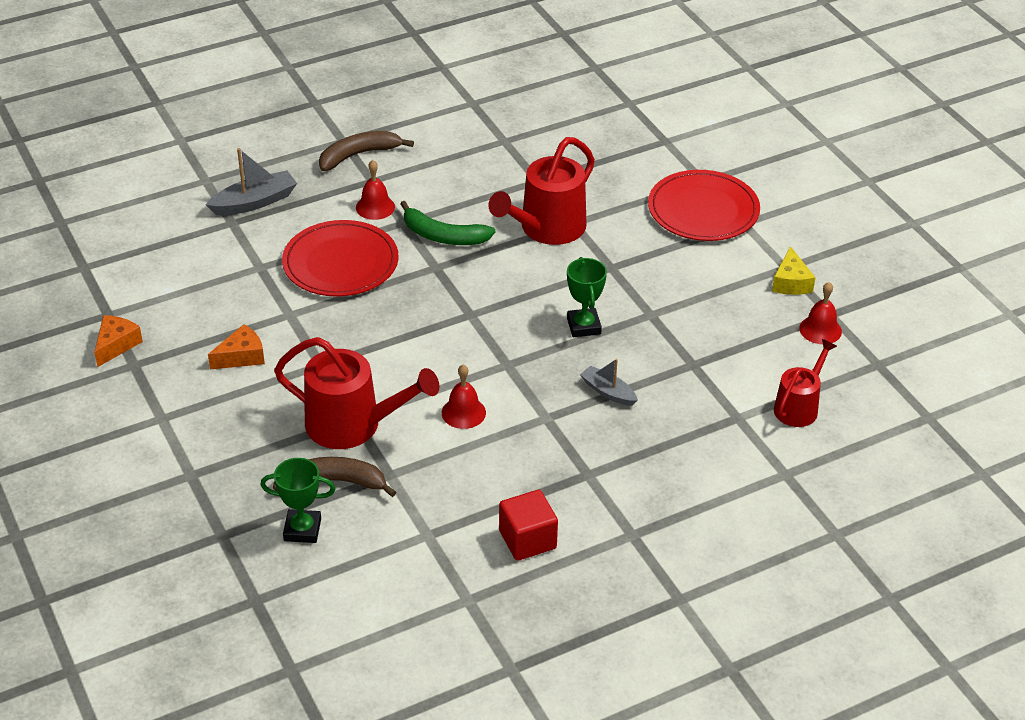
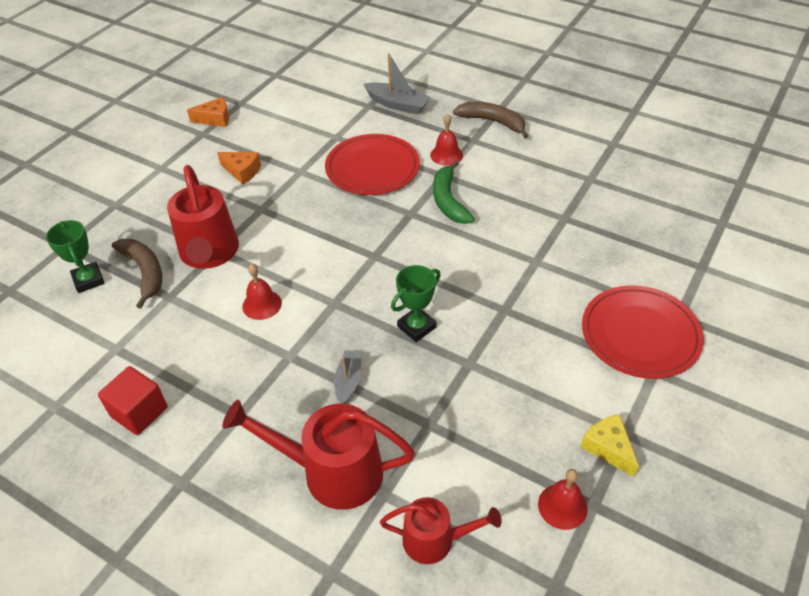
camera: 60 degrees right, 5 degrees up
red watering can [488,137,595,245] -> red watering can moved to [222,400,415,510]
yellow cheese [772,246,816,295] -> yellow cheese turned 90 degrees clockwise [580,414,639,477]

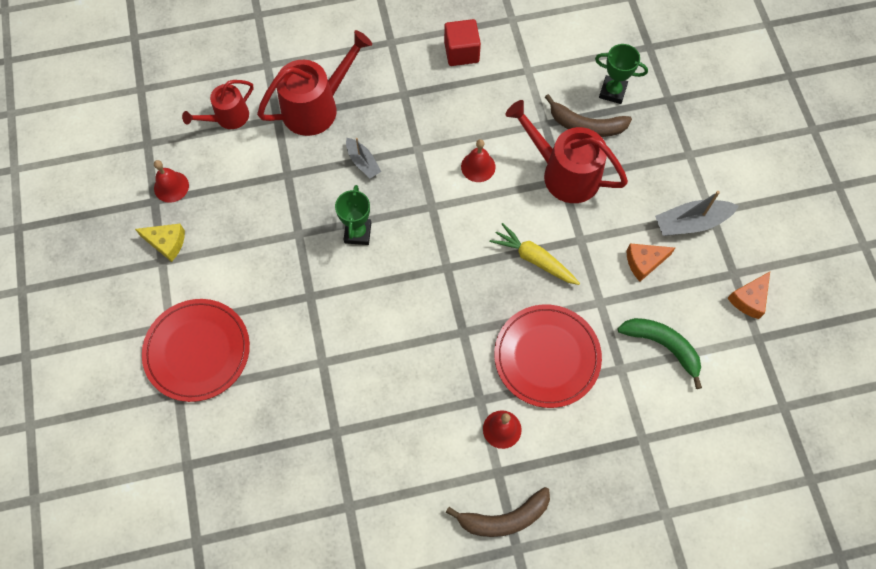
camera: 135 degrees right, 20 degrees up
grey boat [363,53,431,115] -> grey boat moved to [655,191,739,236]
green banana [433,160,475,224] -> green banana moved to [617,318,702,389]
none -> yellow carrot [490,223,580,285]

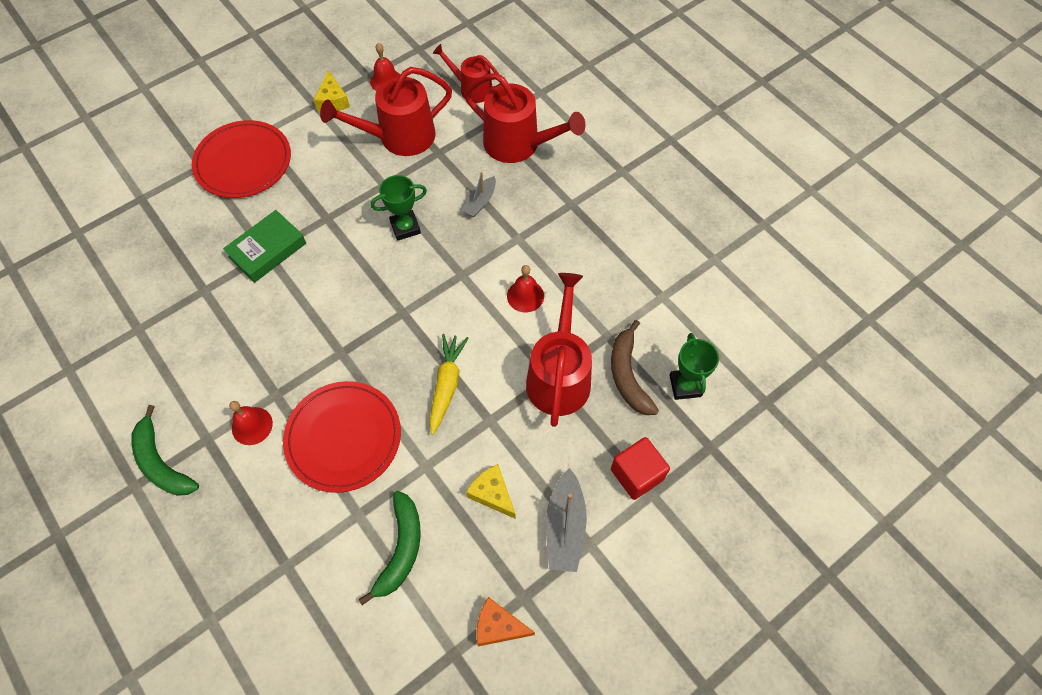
camera: 65 degrees right, 5 degrees down
red cube [444,19,481,66] -> red cube moved to [611,437,670,500]
brown banana [446,487,550,537] -> green banana [131,405,199,496]
orange cheese [626,243,675,282] -> yellow cheese [466,464,516,519]
grey boat [655,191,739,236] -> grey boat turned 135 degrees counterclockwise [546,468,587,572]
none -> green book [223,210,306,283]
none -> red watering can [320,67,452,156]

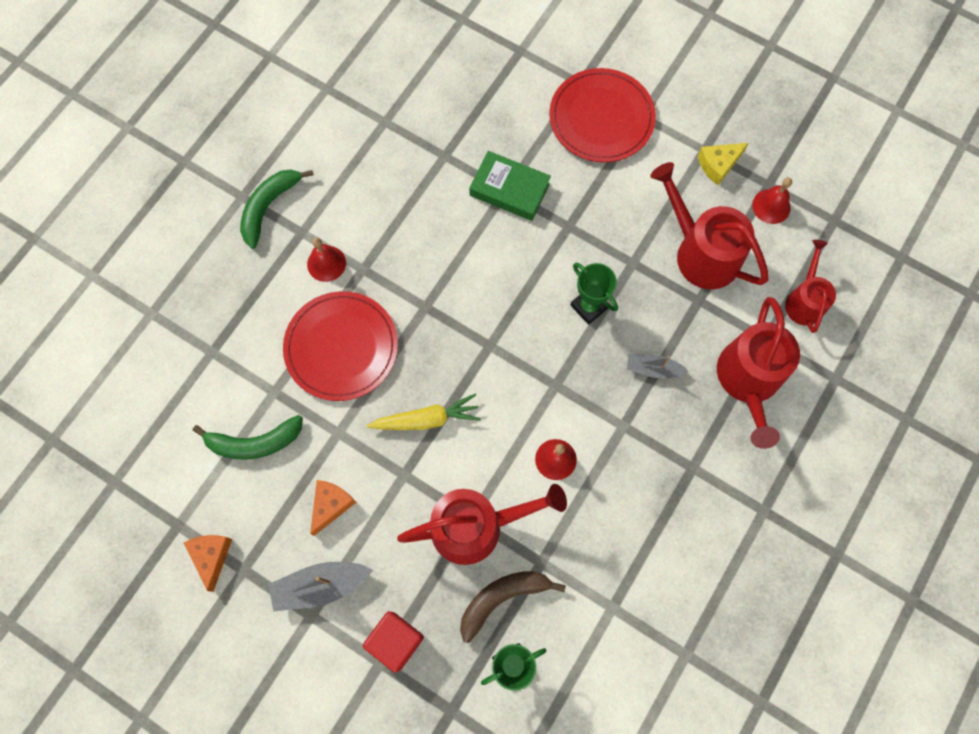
camera: 70 degrees right, 10 degrees up
yellow cheese [466,464,516,519] -> orange cheese [310,480,356,536]

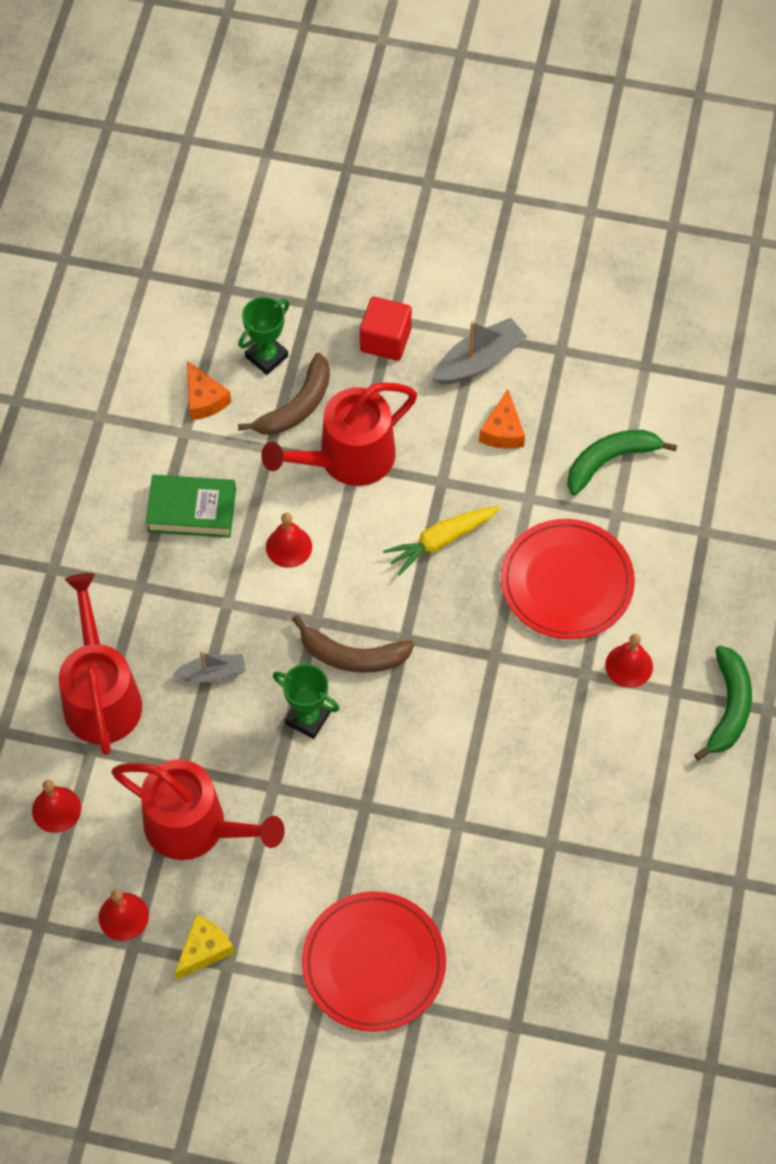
camera: 160 degrees right, 10 degrees down
orange cheese [184,535,232,592] -> orange cheese moved to [187,361,231,420]
green book [469,151,551,221] -> green book moved to [146,475,236,538]
red watering can [785,240,836,333] -> red bell [32,780,81,833]
none -> brown banana [292,615,414,673]

